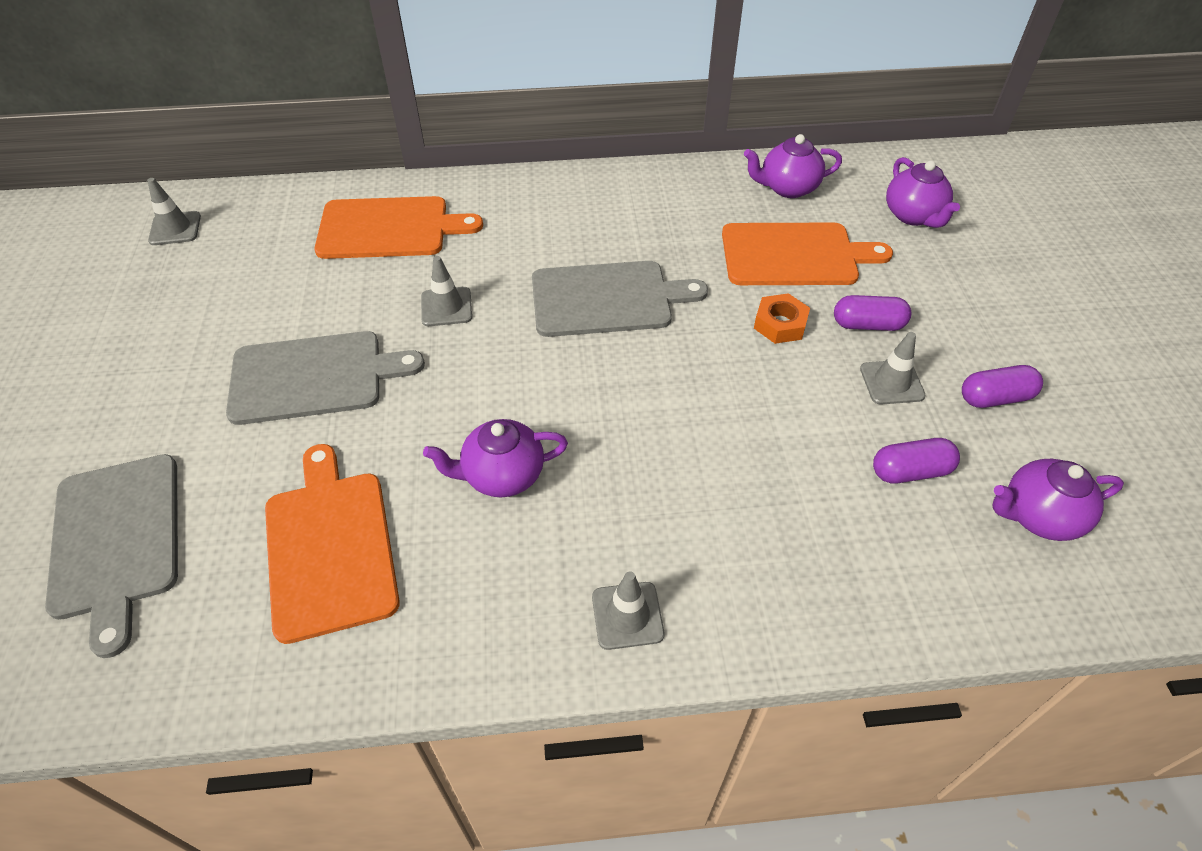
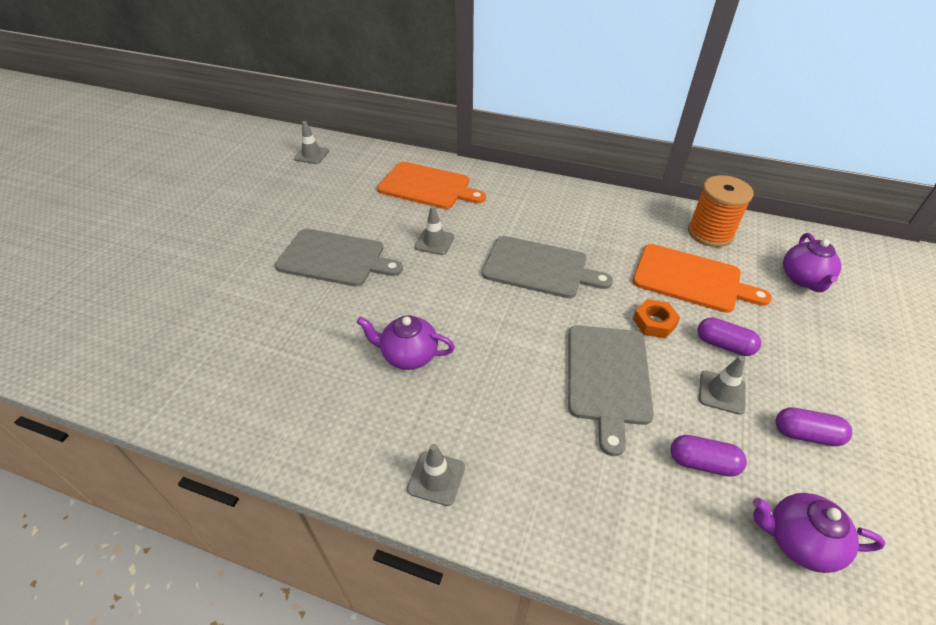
camera: 25 degrees right, 5 degrees down
grey cutting board [45,454,178,658] -> grey cutting board moved to [568,325,654,456]
orange cutting board [265,444,400,644] -> none
purple teapot [744,134,842,198] -> orange spool [688,175,754,247]

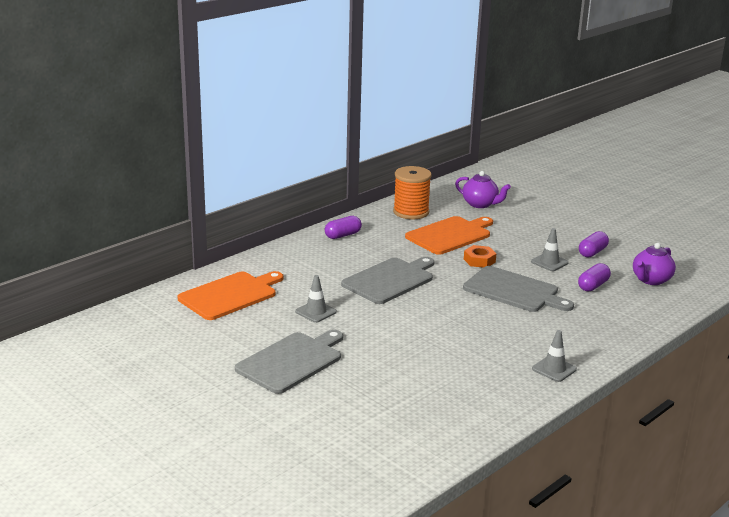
camera: 65 degrees left, 20 degrees down
grey traffic cone [294,121,329,164] -> none
purple teapot [357,315,455,370] -> none
purple capsule [698,317,761,356] -> purple capsule moved to [325,216,362,239]

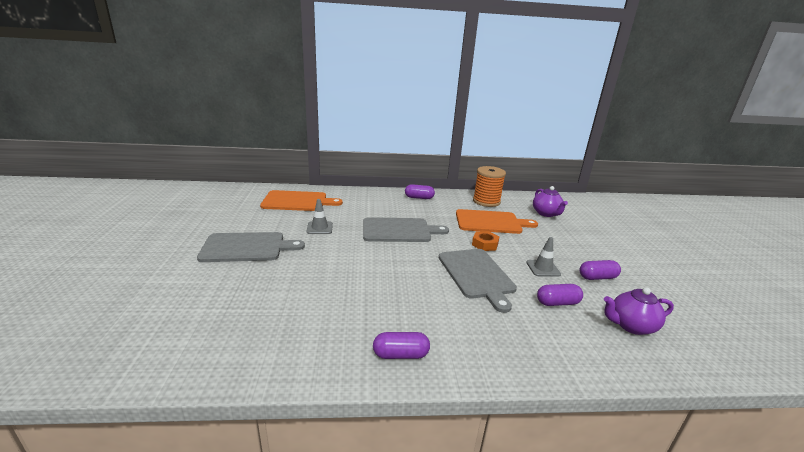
camera: 40 degrees right, 0 degrees up
grey traffic cone [532,330,577,382] -> purple capsule [373,332,430,359]

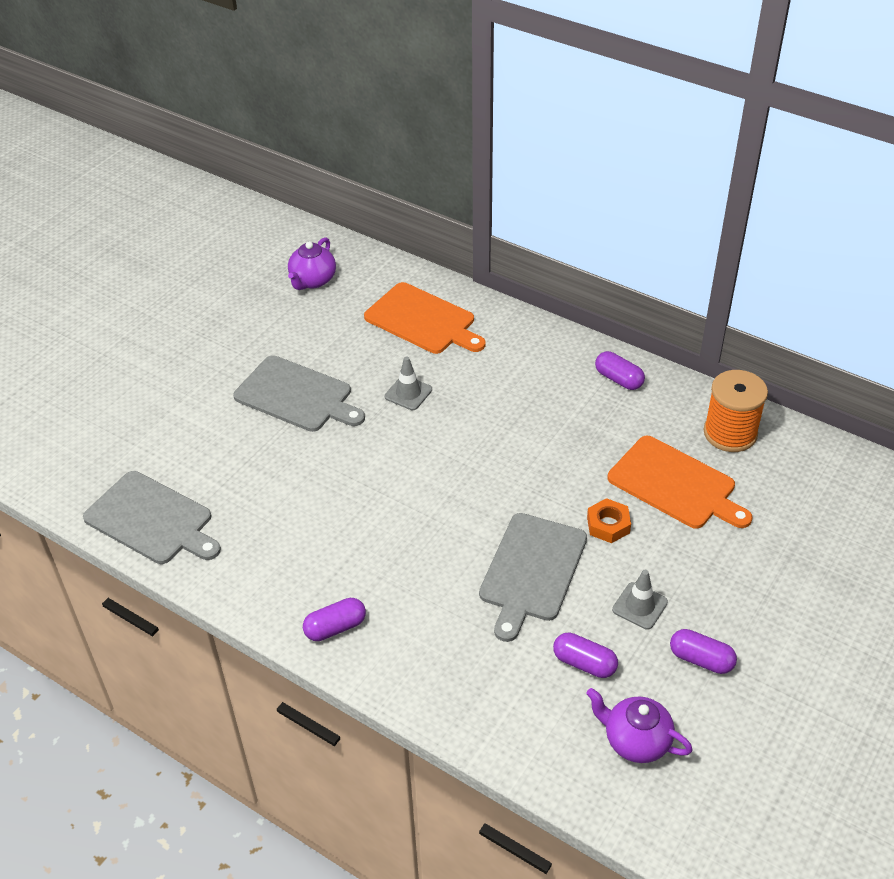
camera: 40 degrees right, 20 degrees up
grey cutting board [363,217,449,242] -> grey cutting board moved to [83,471,221,564]
purple capsule [373,332,430,359] -> purple capsule turned 60 degrees counterclockwise [303,598,366,641]
purple teapot [533,186,568,217] -> purple teapot moved to [288,237,336,290]

